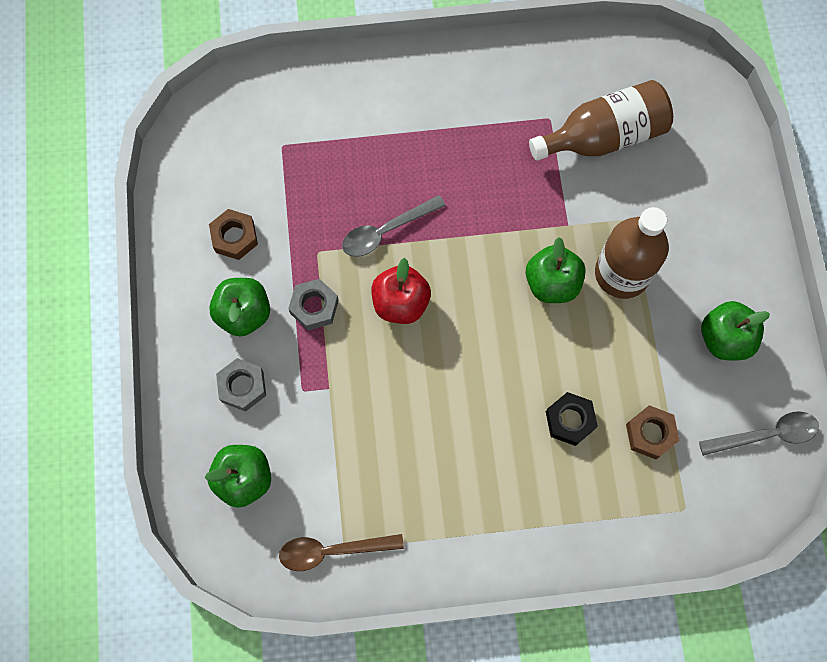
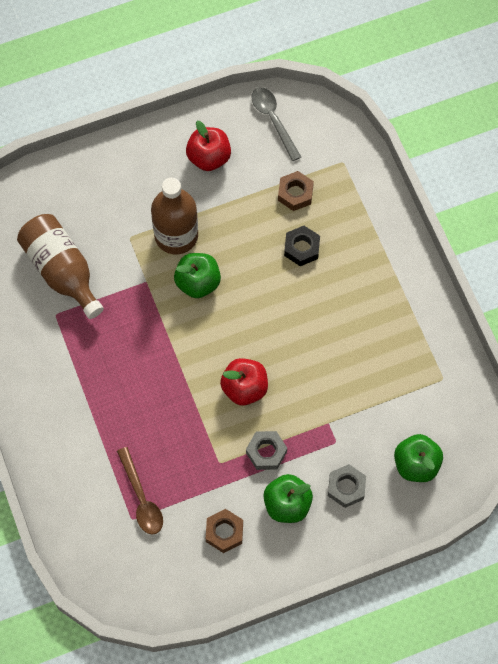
camera: 105 degrees left, 5 degrees down
brown spoon [279,534,404,571] -> brown spoon moved to [117,447,163,535]
grey spoon [342,195,446,257] -> none
green apple [701,301,770,360] -> red apple [186,121,231,171]

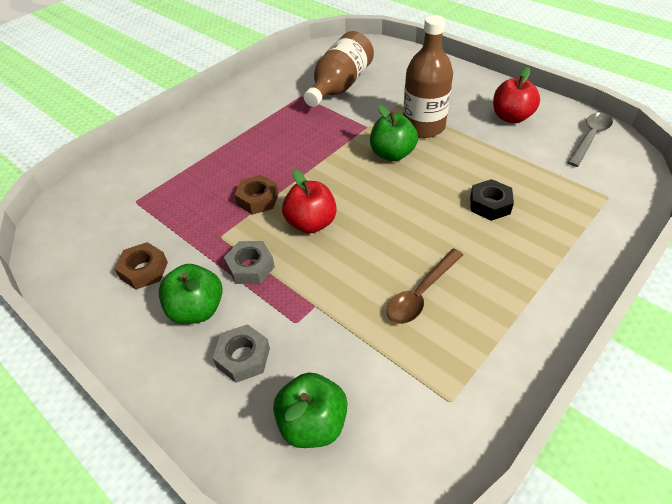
camera: 65 degrees right, 20 degrees down
brown spoon [117,447,163,535] -> brown spoon moved to [387,248,463,324]
brown nut [278,171,314,211] -> brown nut moved to [235,175,278,215]

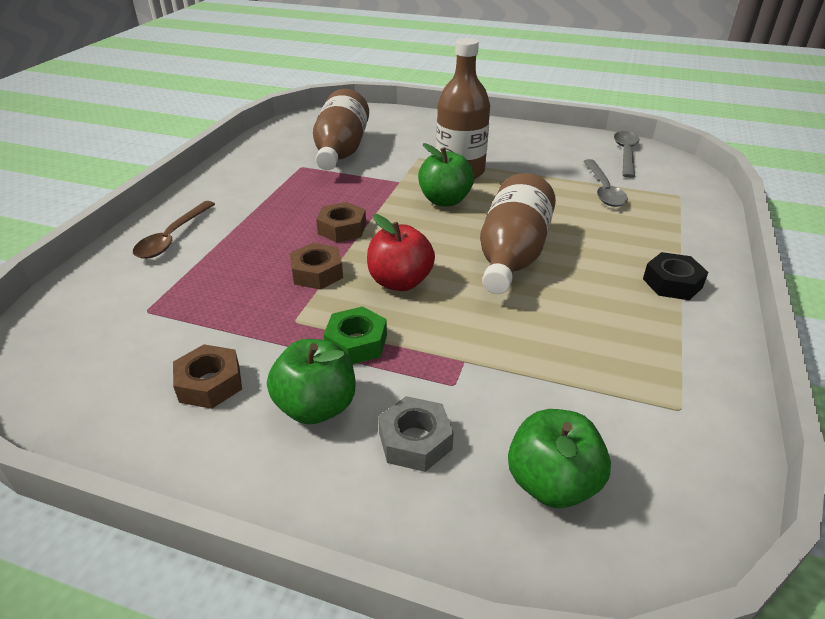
camera: 25 degrees left, 10 degrees down
grey nut [224,241,275,284] -> green nut [323,306,387,364]
brown spoon [387,248,463,324] -> brown spoon moved to [133,201,215,259]
black nut [470,179,514,221] -> black nut moved to [643,252,709,300]
red apple [493,67,540,123] -> none
none -> brown nut [316,202,366,243]
none -> brown bottle [480,173,556,294]
none -> grey spoon [583,159,628,207]

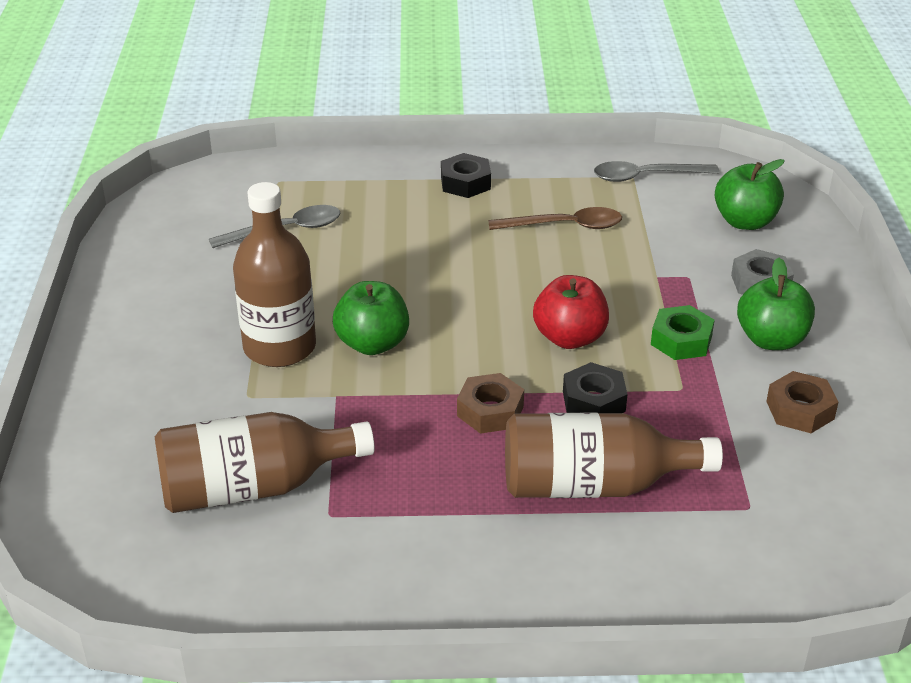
camera: 110 degrees left, 0 degrees up
brown spoon [133,201,215,259] -> brown spoon moved to [488,207,622,230]
brown nut [290,243,343,290] -> black nut [563,362,628,413]
brown bottle [480,173,556,294] -> brown bottle moved to [505,413,723,498]
grey spoon [614,131,639,178] -> grey spoon moved to [594,161,719,182]

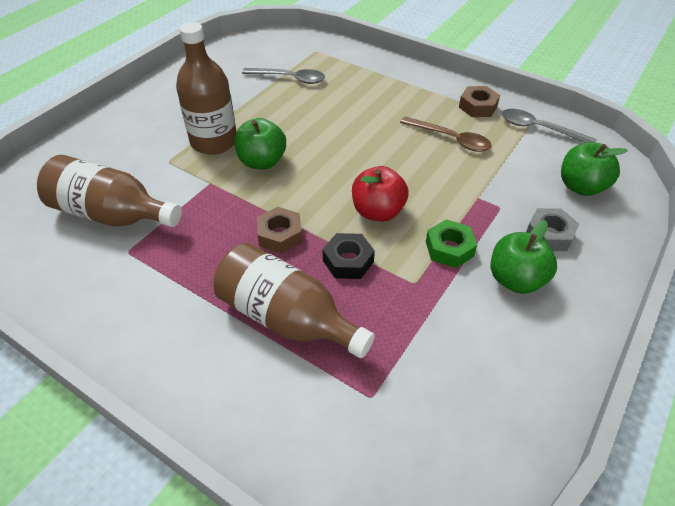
camera: 35 degrees right, 10 degrees up
black nut [441,153,491,198] -> none
brown nut [766,371,838,433] -> brown nut moved to [459,86,500,117]

